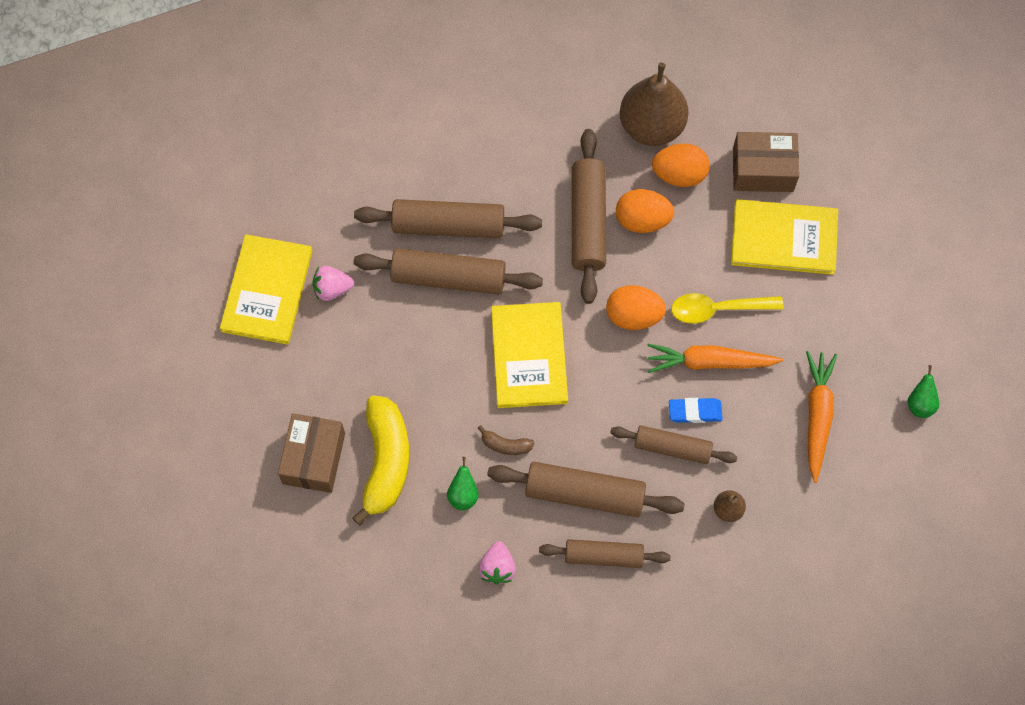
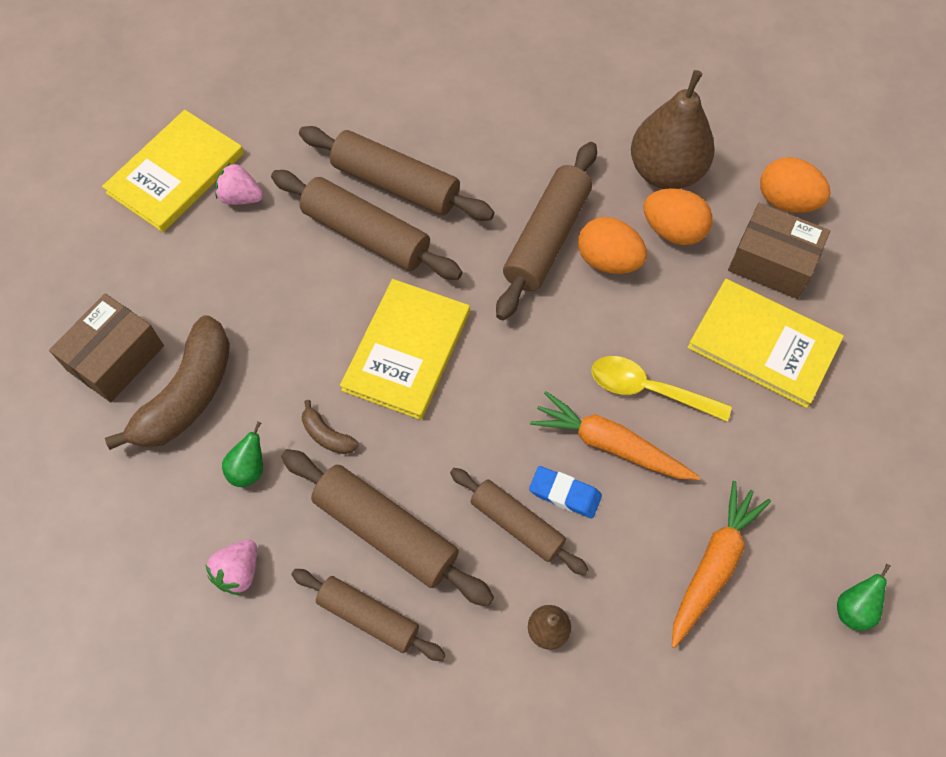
camera: 25 degrees right, 5 degrees down
yellow banana [352,395,409,526] -> brown banana [105,315,230,450]
orange egg [606,285,666,330] -> orange egg moved to [760,157,831,213]

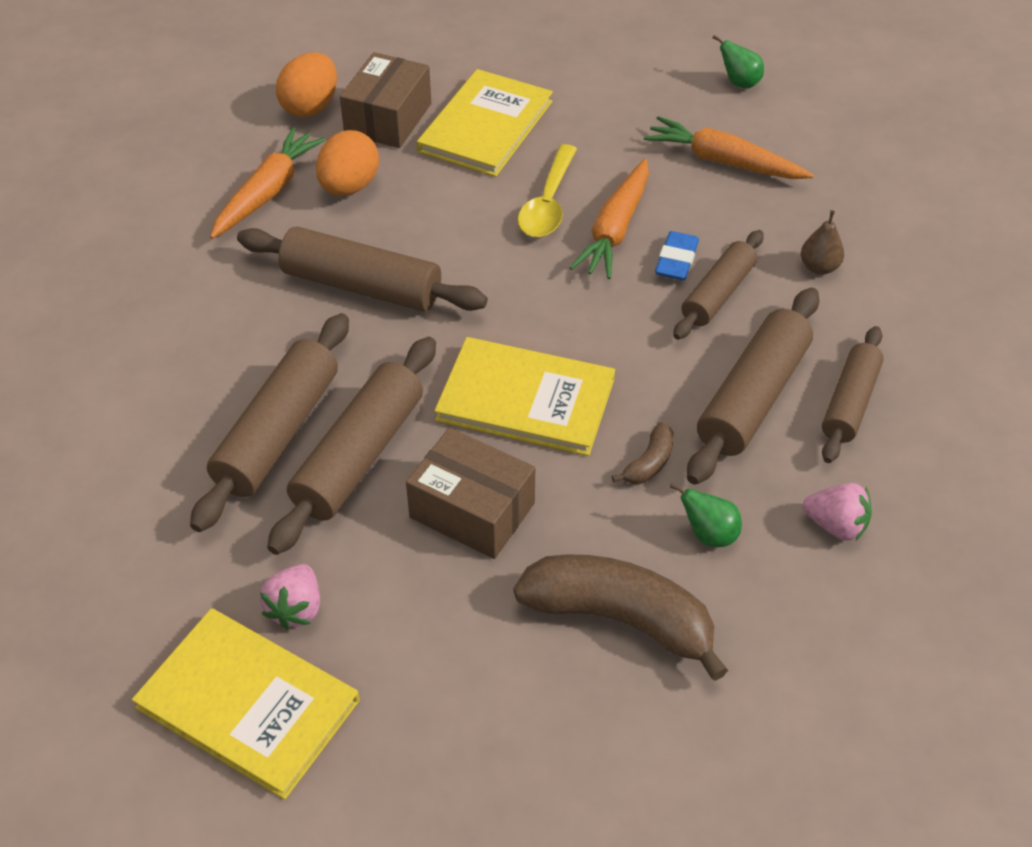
camera: 95 degrees left, 15 degrees down
brown box [49,294,164,402] -> brown box moved to [406,428,535,559]
orange egg [578,217,647,274] -> none
brown pear [631,70,715,189] -> orange carrot [210,127,326,239]

